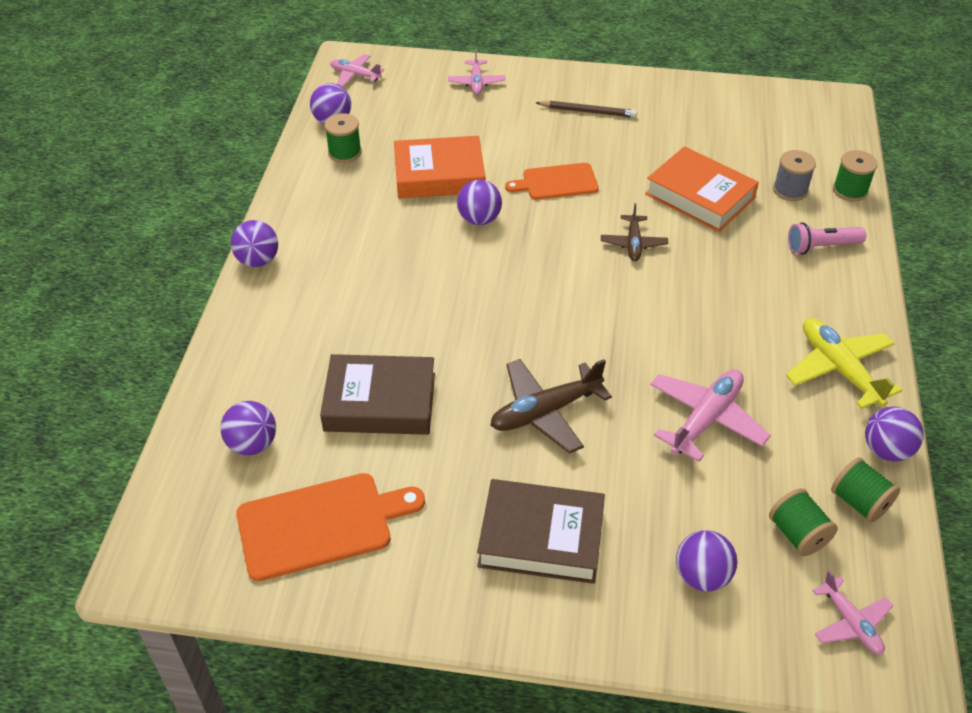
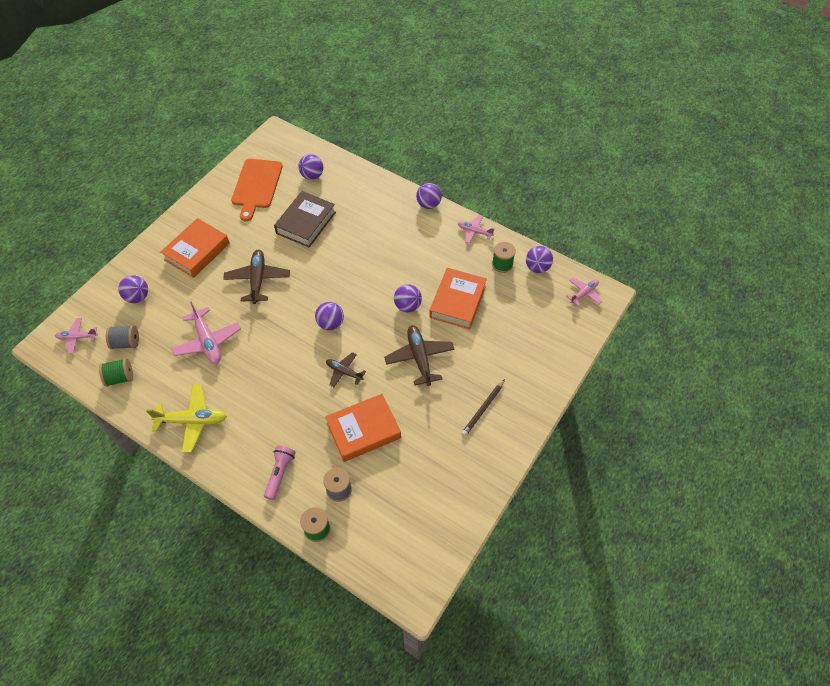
camera: 115 degrees right, 10 degrees up
pink plane [448,49,505,95] -> pink plane moved to [458,215,495,244]
brown book [477,479,605,584] -> orange book [161,218,230,278]
orange cutting board [505,163,599,200] -> brown plane [384,325,455,386]
green spool [769,488,838,556] -> grey spool [106,325,139,349]
purple ball [865,407,924,462] -> purple ball moved to [315,302,344,330]

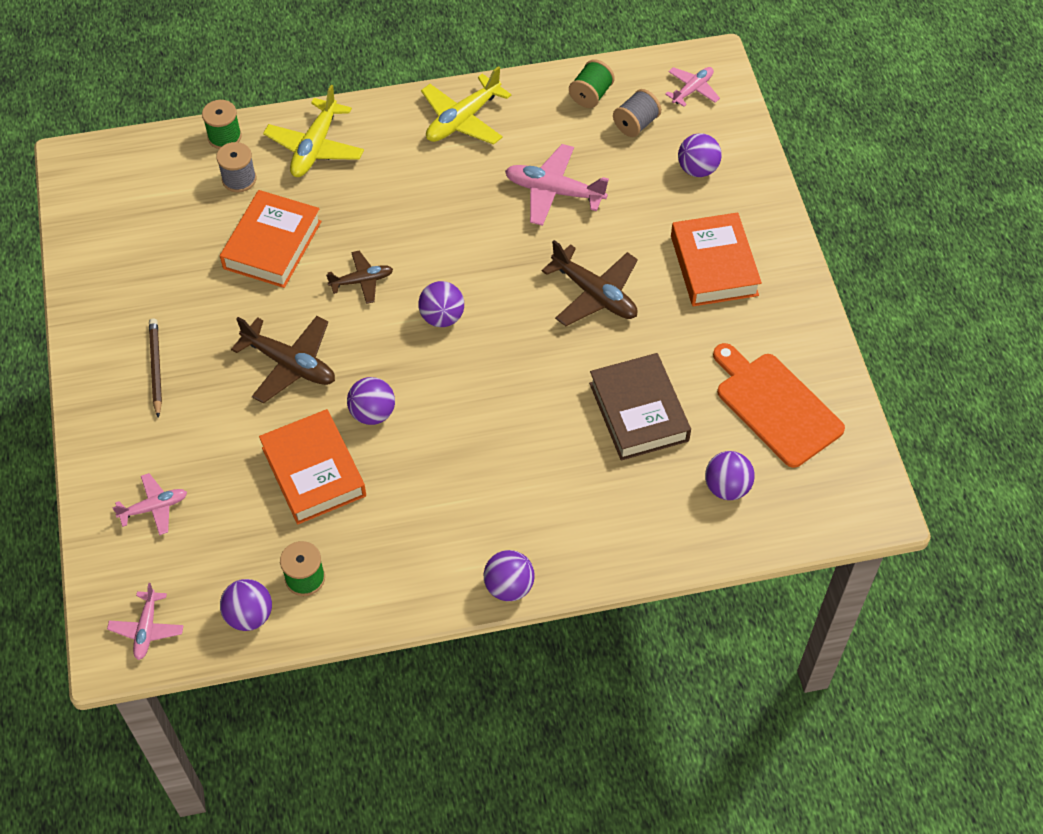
camera: 135 degrees right, 0 degrees up
pink flashlight [264,446,296,500] -> yellow plane [263,85,364,177]
pink plane [458,215,495,244] -> pink plane moved to [112,473,187,535]

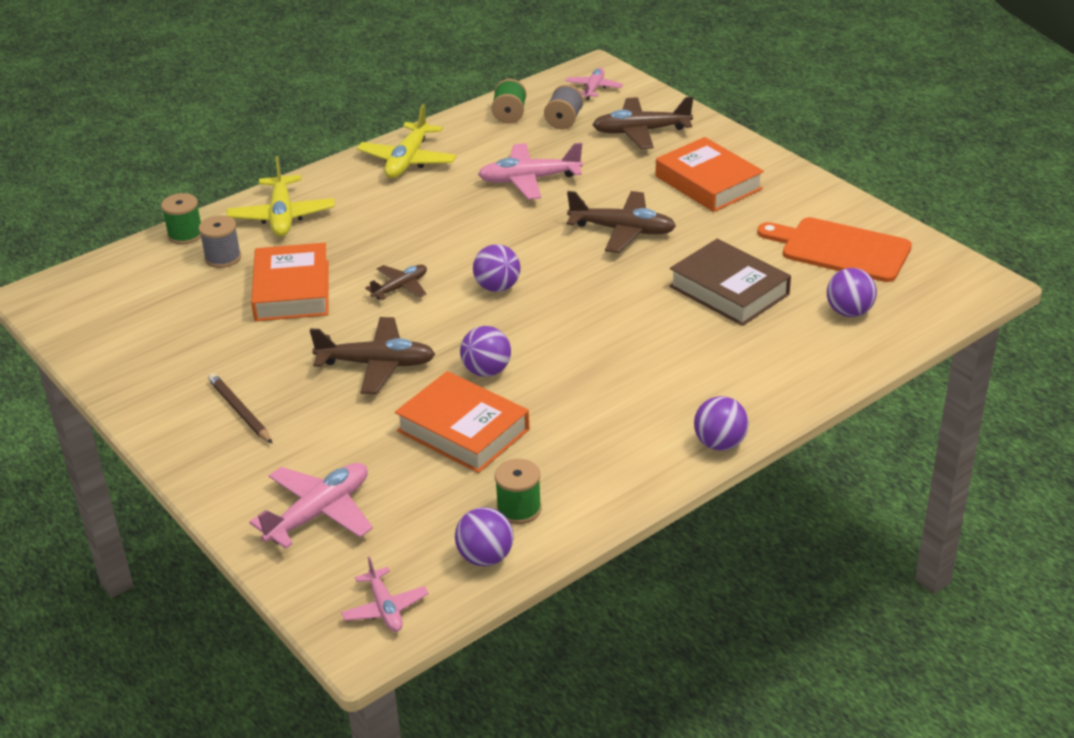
camera: 25 degrees left, 20 degrees down
pink plane [112,473,187,535] -> pink plane [249,463,373,549], size x1.65
purple ball [678,133,722,177] -> brown plane [593,97,693,149]

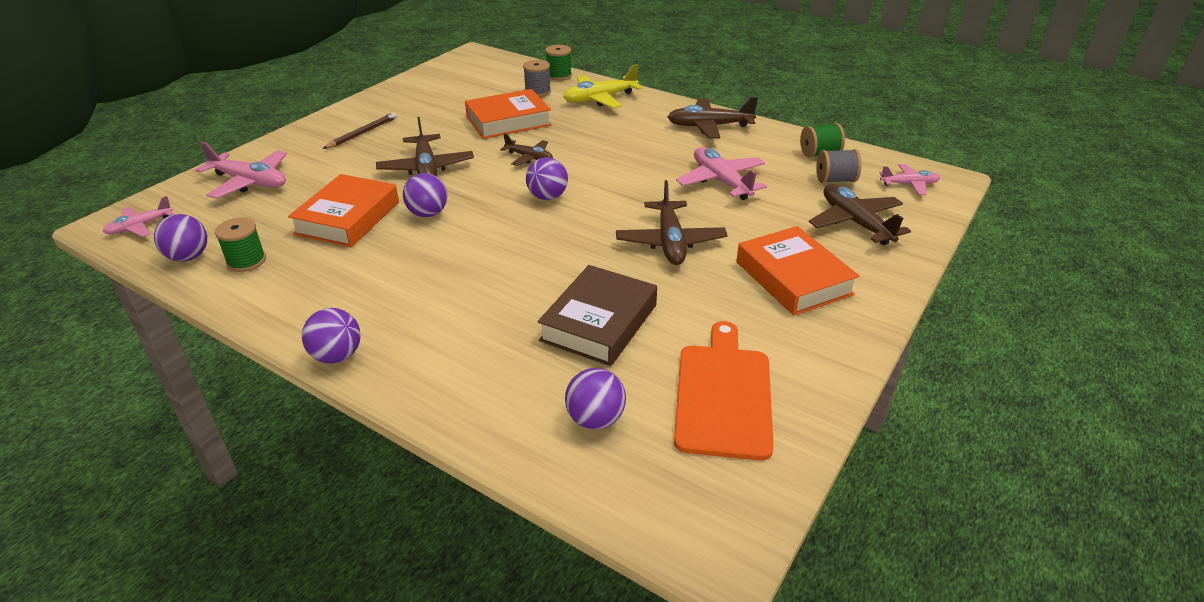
camera: 70 degrees right, 0 degrees up
yellow plane [357,104,457,178] -> brown plane [668,97,758,139]
orange book [656,137,764,212] -> orange book turned 60 degrees counterclockwise [736,226,859,315]

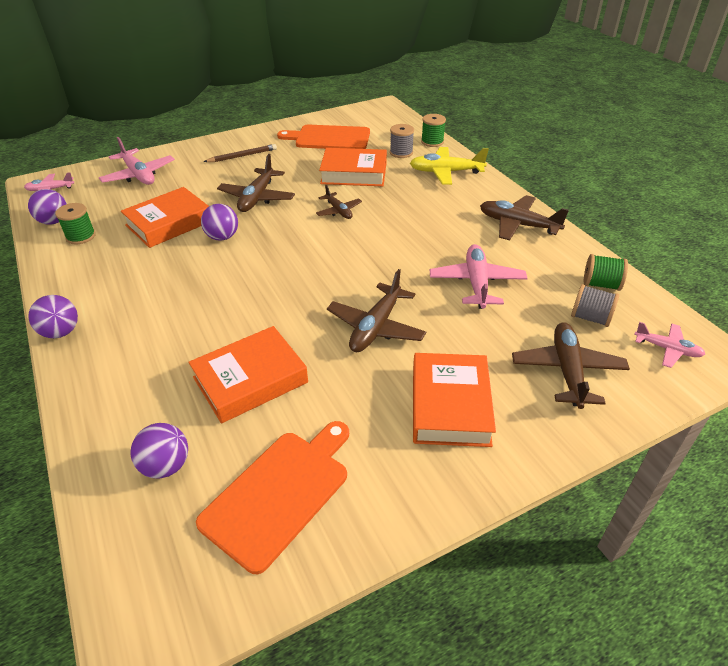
camera: 30 degrees right, 5 degrees up
purple ball [526,157,568,200] -> none
brown book [538,265,657,366] -> orange book [189,326,308,423]
none -> orange cutting board [277,125,370,149]

